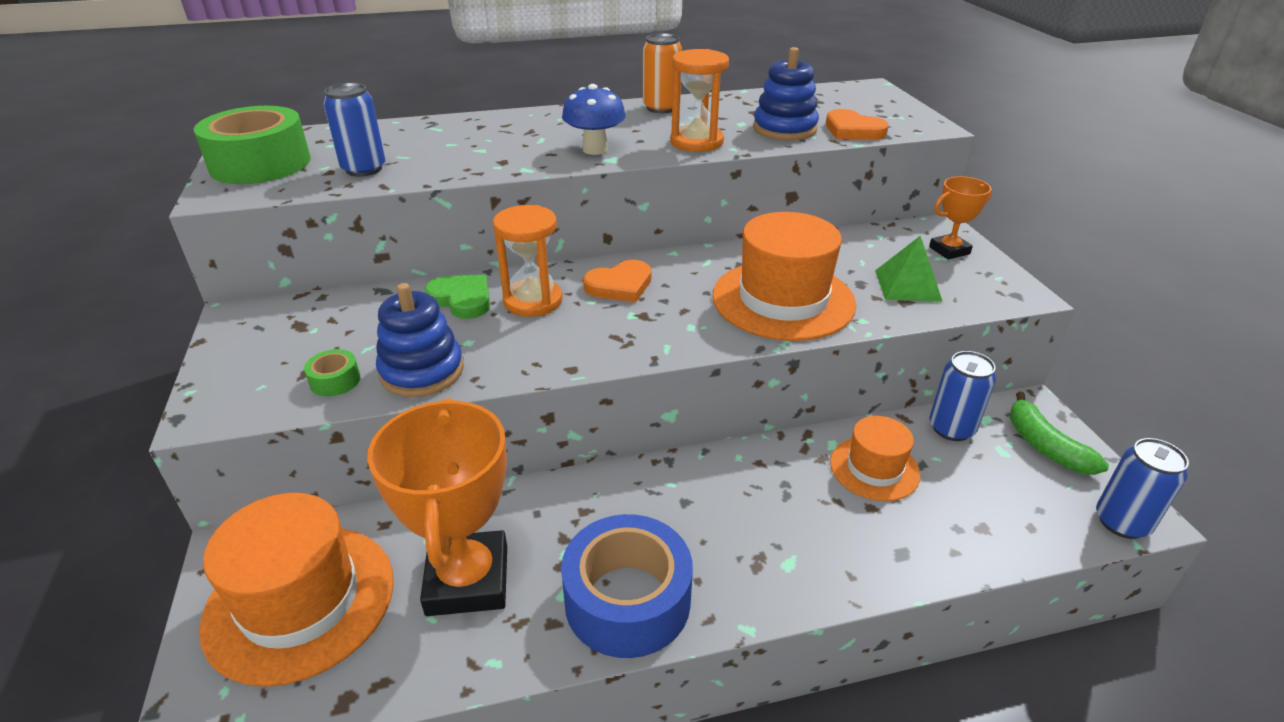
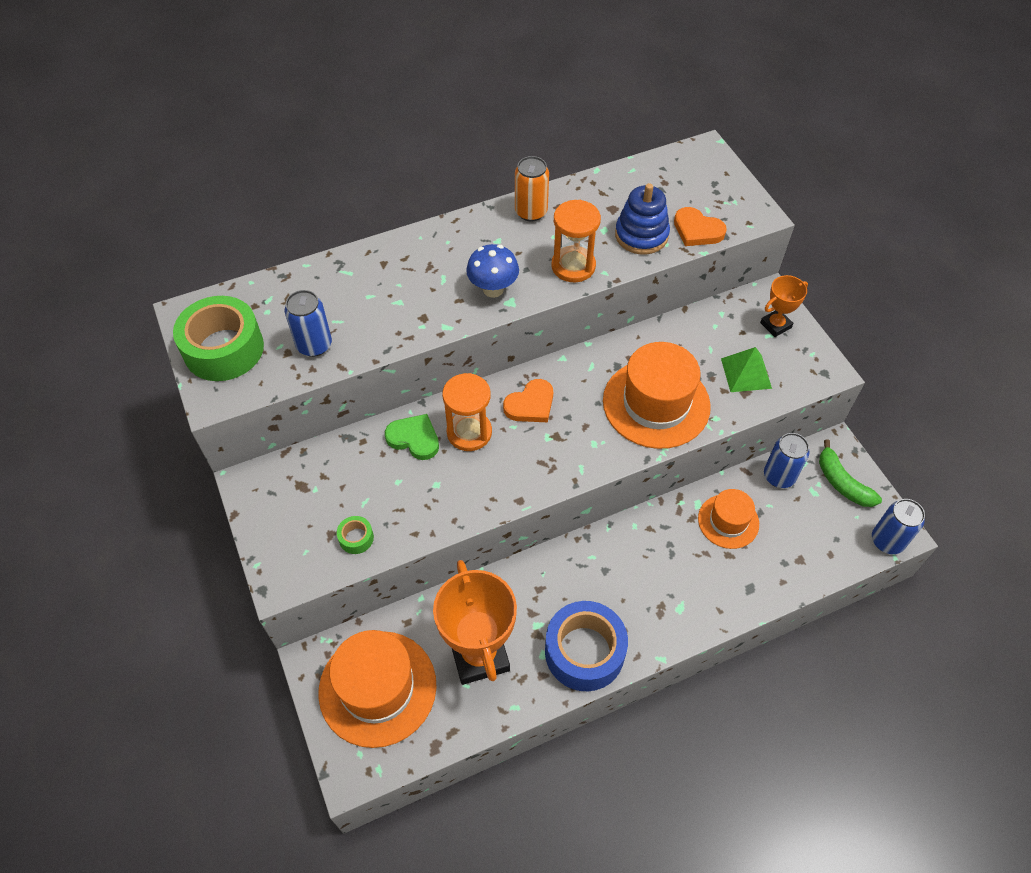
camera: 10 degrees left, 20 degrees up
blue stacking toy [376,283,464,397] -> none

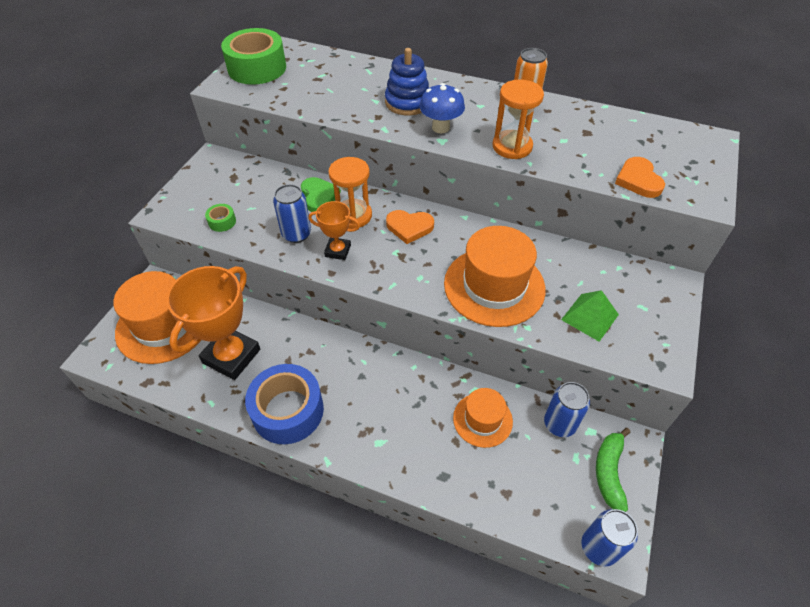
camera: 45 degrees right, 5 degrees down
blue can [284,290,332,357] -> blue can moved to [273,184,311,243]
blue stacking toy [615,183,670,255] -> blue stacking toy moved to [385,48,429,116]
orange trophy [760,275,808,337] -> orange trophy moved to [308,201,360,260]

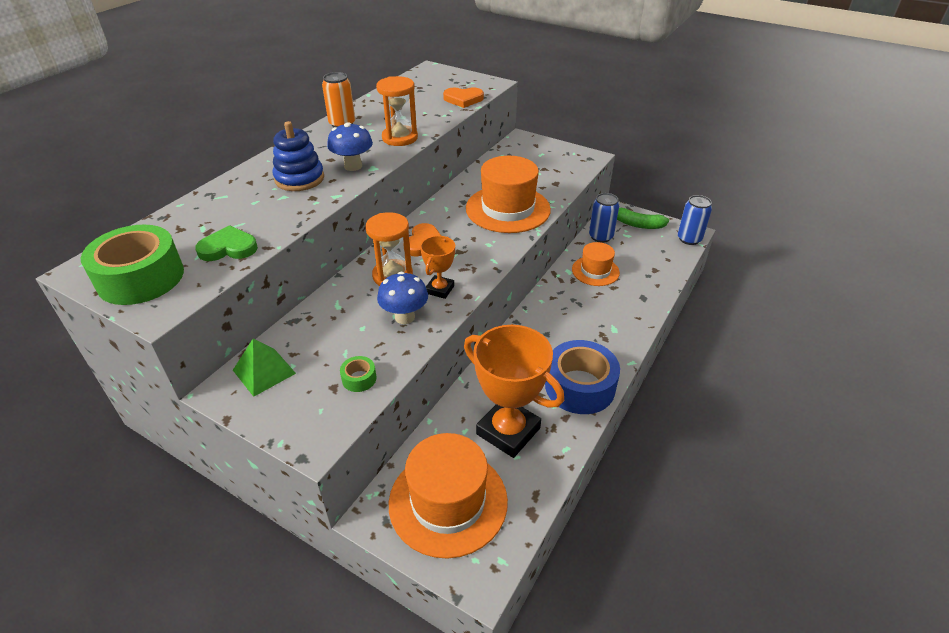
camera: 80 degrees left, 10 degrees down
blue can [273,184,311,243] -> blue mushroom [377,272,428,324]
green heart [301,177,341,212] -> green heart moved to [195,225,258,261]
green pyramid [561,290,619,342] -> green pyramid moved to [233,339,296,397]

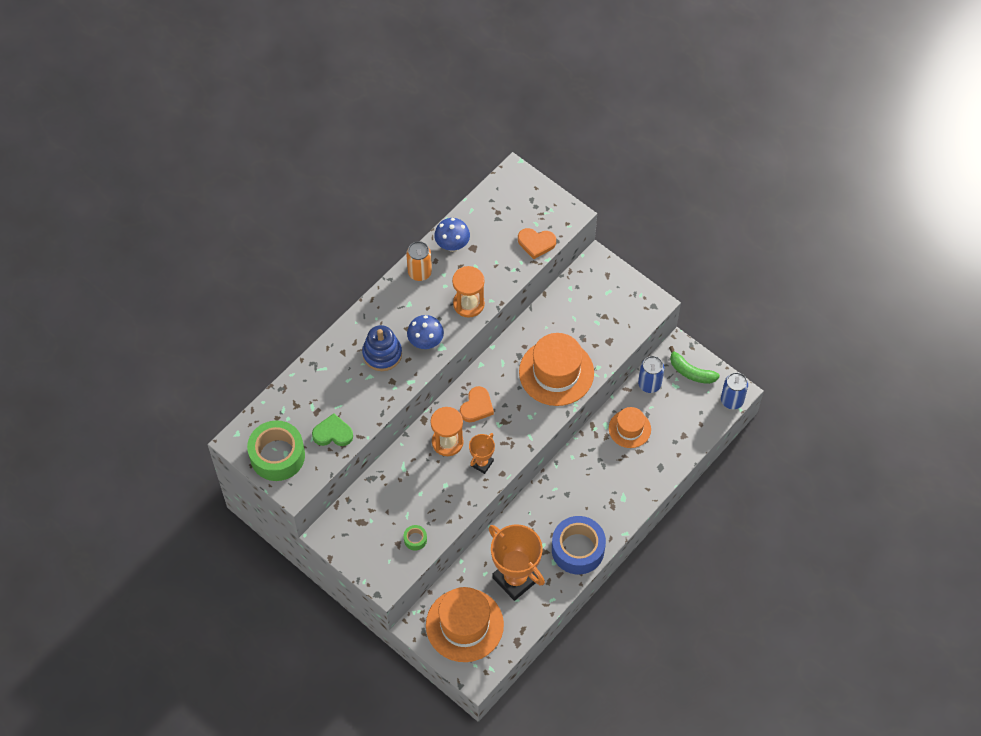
camera: 10 degrees right, 20 degrees up
green pyramid [233,339,296,397] -> none
blue mushroom [377,272,428,324] -> blue mushroom moved to [434,218,470,252]

